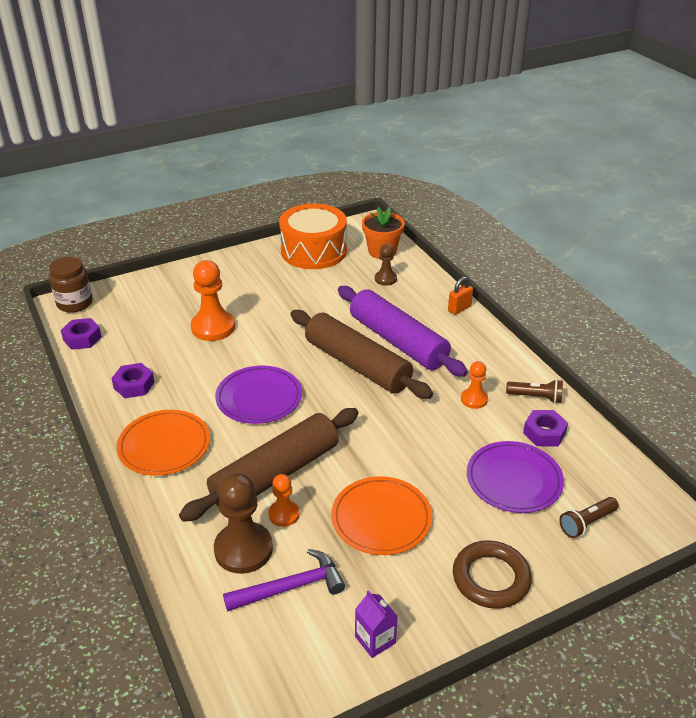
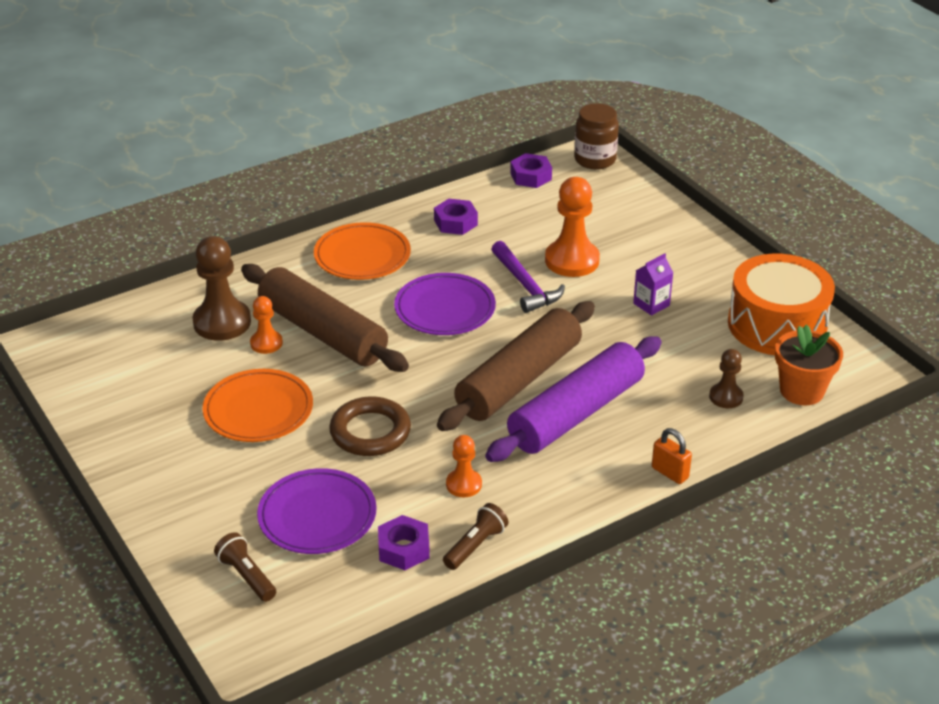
camera: 85 degrees right, 0 degrees up
purple hammer [223,549,345,612] -> purple hammer moved to [491,241,565,313]
purple carton [355,590,398,658] -> purple carton moved to [633,253,674,316]
brown ring [453,540,532,609] -> brown ring moved to [329,396,411,456]
brown flashlight [506,379,563,403] -> brown flashlight turned 150 degrees counterclockwise [443,503,508,570]

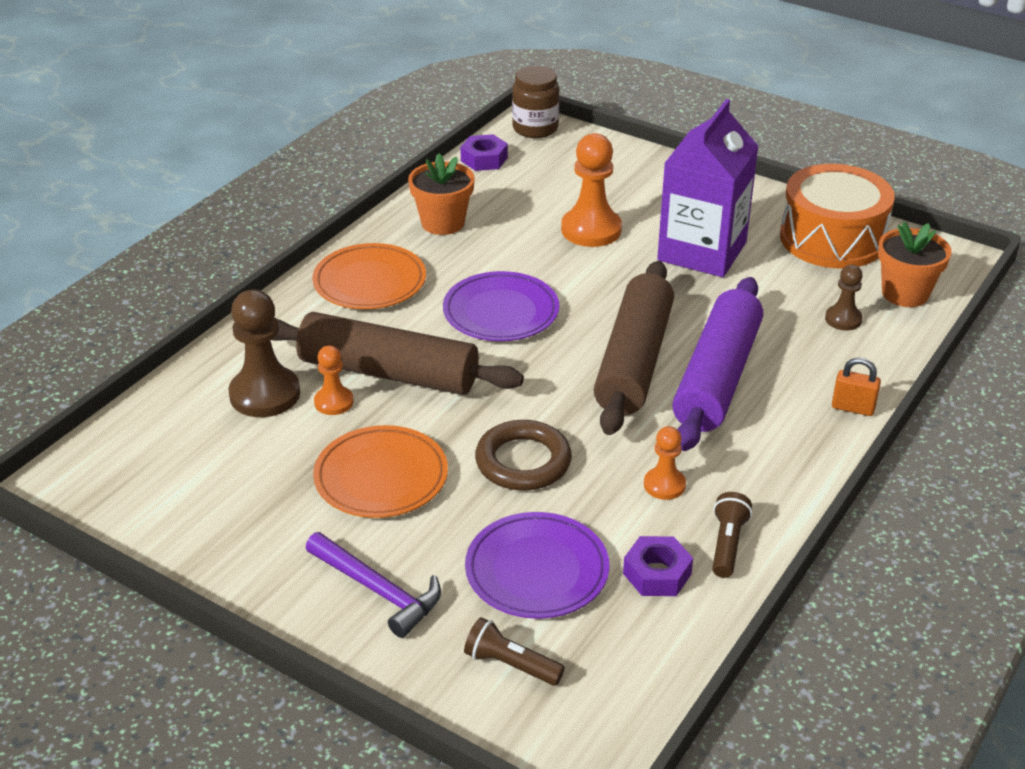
camera: 25 degrees left, 0 degrees up
purple nut [434,199,478,235] -> orange flower pot [408,153,475,235]
purple hammer [491,241,565,313] -> purple hammer moved to [306,532,441,638]
purple carton [633,253,674,316] -> purple carton [657,99,759,277], size x2.46

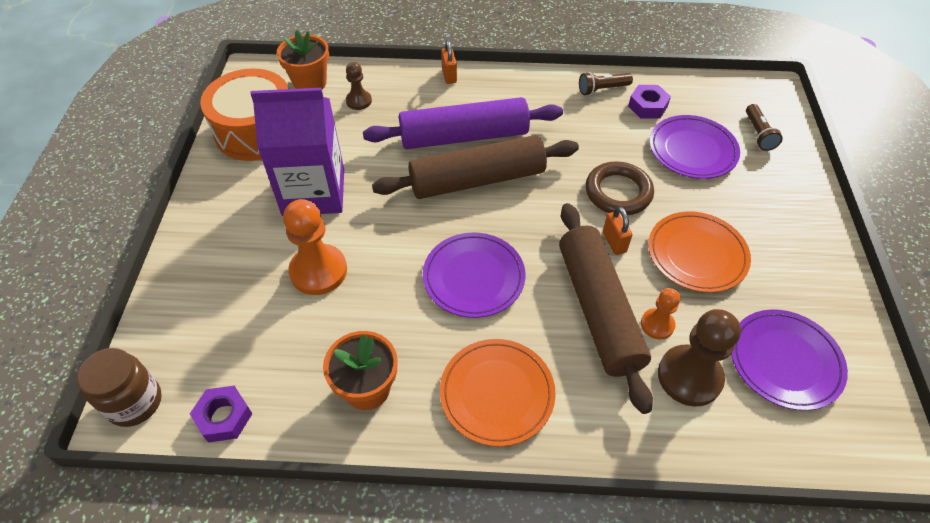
camera: 120 degrees left, 15 degrees up
purple hammer [306,532,441,638] -> none
orange pawn [644,426,686,500] -> none
none -> orange padlock [603,206,632,255]
none -> purple plate [731,309,848,411]

